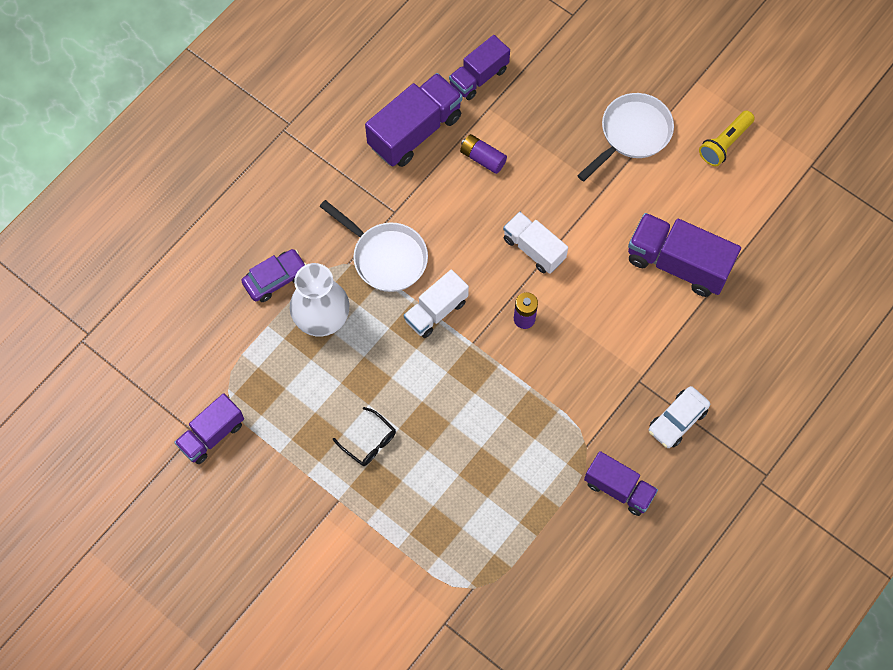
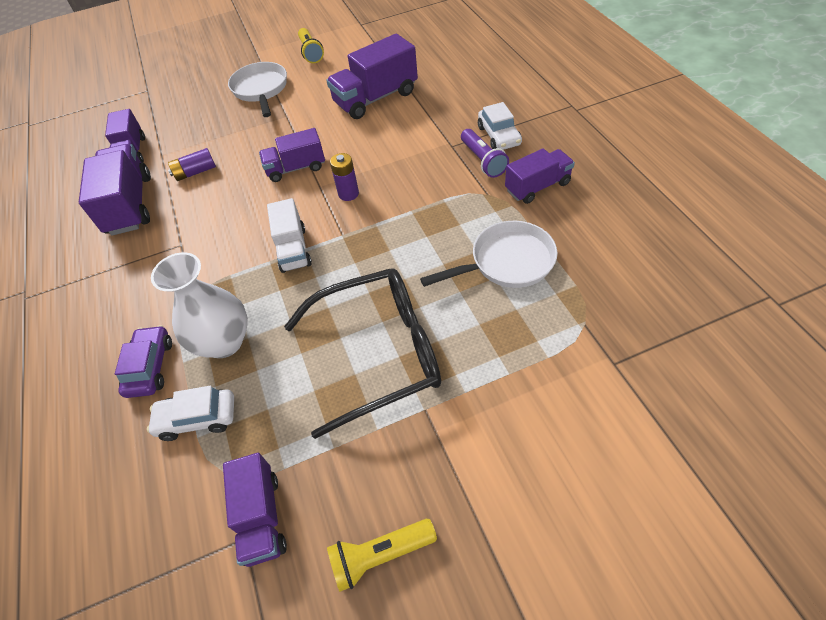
camera: 55 degrees left, 15 degrees down
white pan [319,200,428,292] -> white pan moved to [420,221,557,288]
black glasses [333,407,396,466] -> black glasses [284,268,441,439], size x2.46
white truck [503,212,568,274] -> purple truck [259,128,325,182]
none -> white car [147,386,234,441]
none -> yellow flashlight [327,519,437,592]
none -> purple flashlight [461,129,509,178]

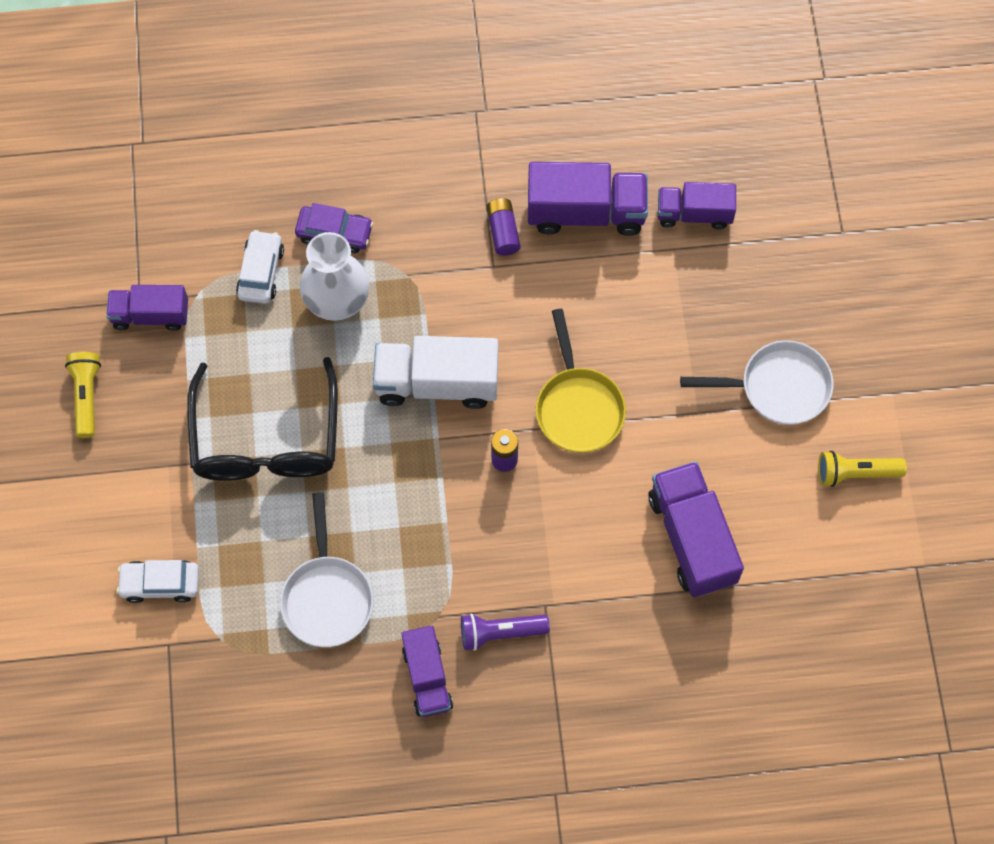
camera: 100 degrees right, 15 degrees up
purple battery [168,148,216,181] -> purple battery moved to [486,198,520,256]
purple truck [259,128,325,182] -> yellow pan [536,309,626,453]
white truck [267,198,312,273] -> white truck [373,336,498,409], size x1.56
white car [478,102,522,150] -> white car moved to [117,560,199,603]

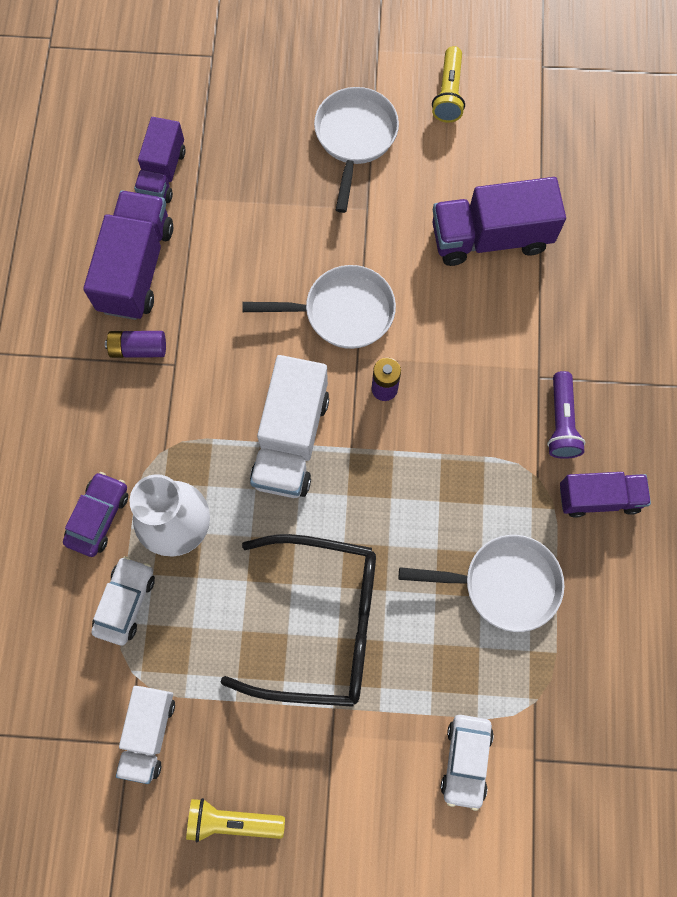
camera: 80 degrees left, 5 degrees up
purple truck [106,285,188,331] -> white truck [116,686,175,784]
white car [236,230,284,304] -> white car turned 90 degrees clockwise [91,556,155,645]
yellow pan [536,309,626,453] -> white pan [242,265,396,349]

